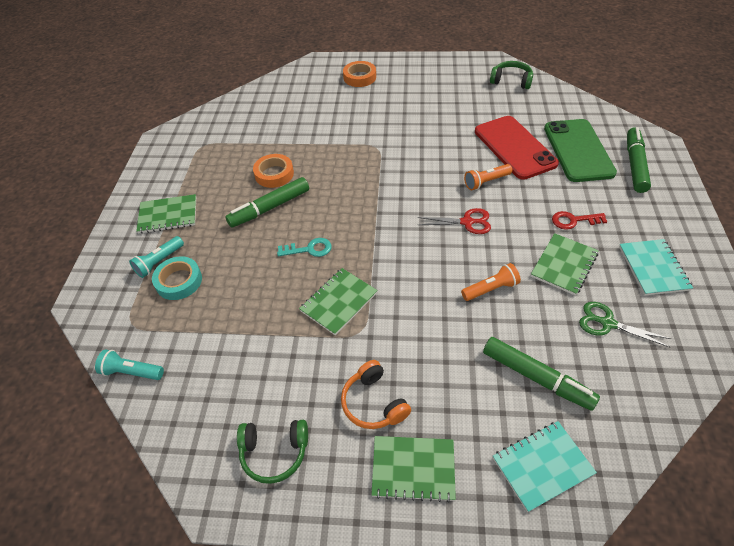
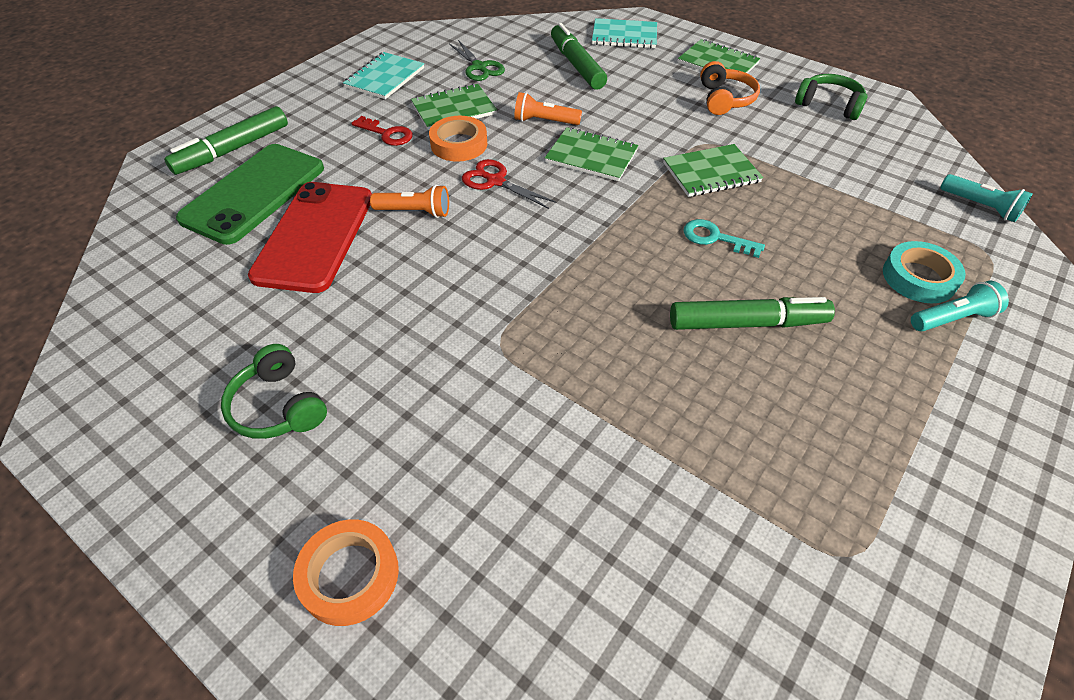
camera: 150 degrees left, 0 degrees up
green notebook [136,194,196,234] -> green notebook moved to [545,127,639,181]
orange tape [253,154,294,188] -> orange tape moved to [429,116,487,162]
green headphones [490,61,533,89] -> green headphones moved to [221,344,327,439]

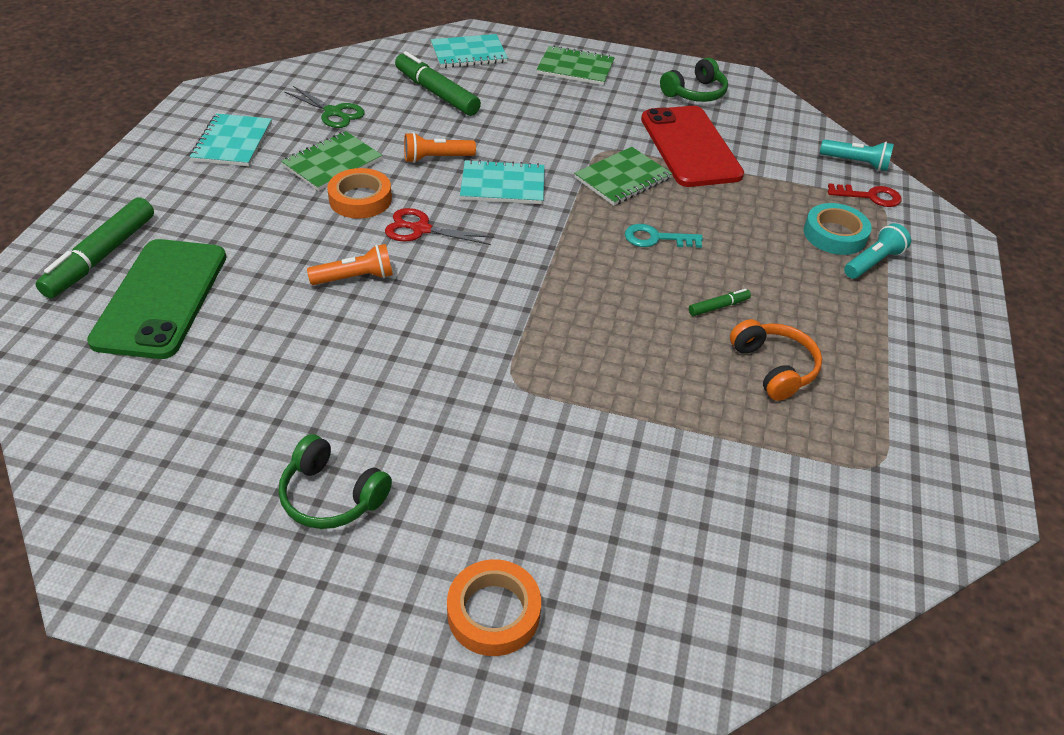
camera: 25 degrees left, 5 degrees down
red phone [248,182,372,293] -> red phone moved to [641,106,744,187]
red key [351,116,413,146] -> red key moved to [828,183,902,207]
green notebook [545,127,639,181] -> turquoise notebook [460,159,545,204]
green marker [670,297,835,330] -> green marker [689,289,751,316], size x0.46
orange headphones [700,61,760,115] -> orange headphones moved to [730,319,822,401]
green headphones [795,74,868,120] -> green headphones turned 135 degrees clockwise [660,57,728,102]

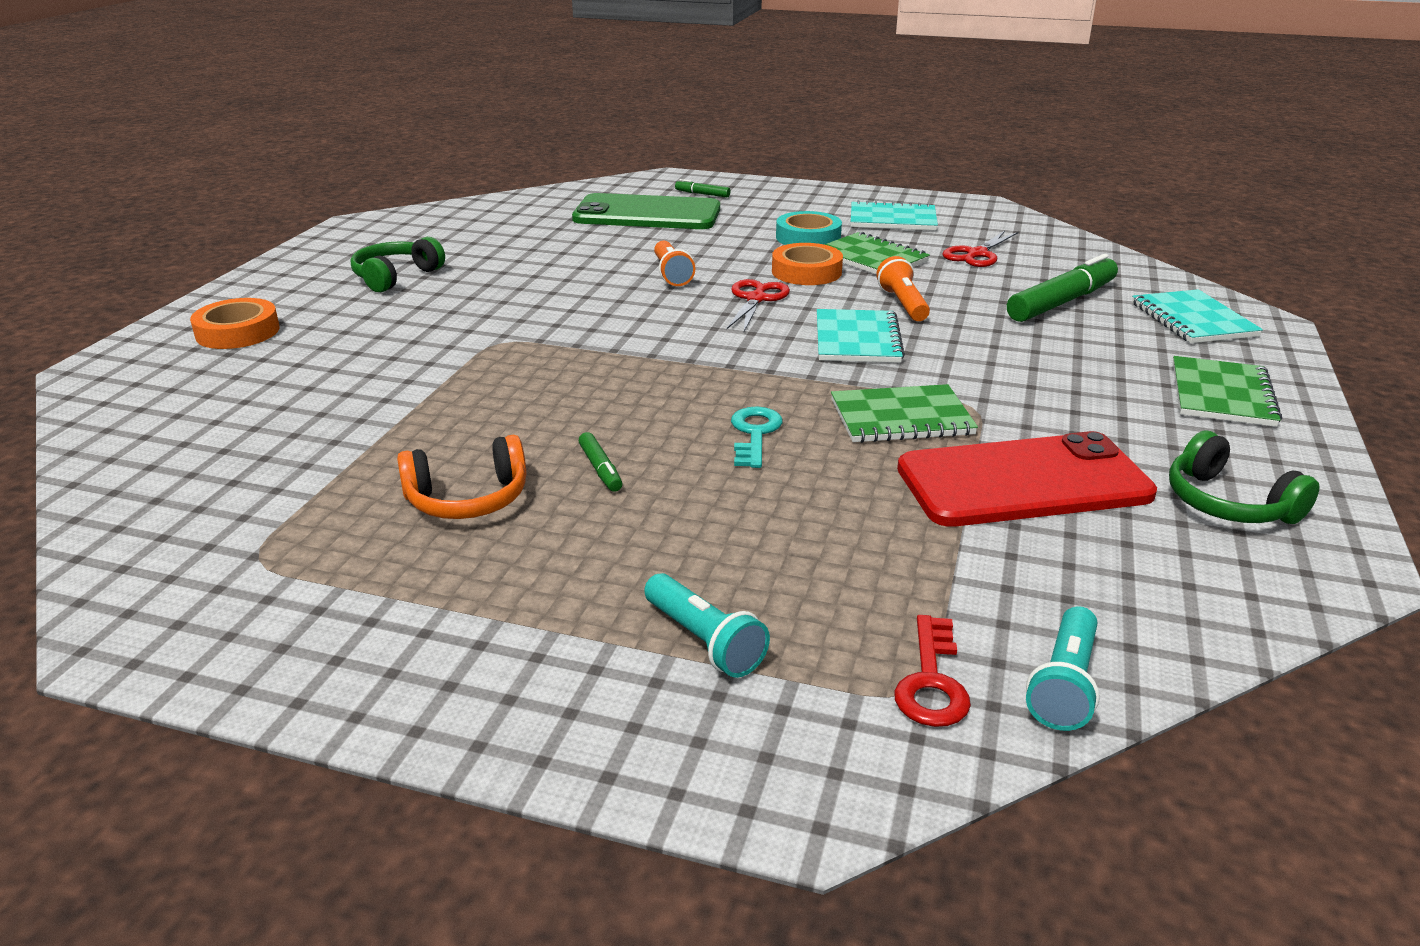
camera: 95 degrees right, 15 degrees down
green marker [35,197,154,298] -> green marker [675,179,730,197], size x0.46
green scissors [284,86,365,128] -> red scissors [942,231,1018,267]
green notebook [574,147,672,206] -> green notebook turned 60 degrees counterclockwise [831,384,978,443]
turquoise tape [804,203,872,255] -> turquoise tape moved to [776,211,842,245]

